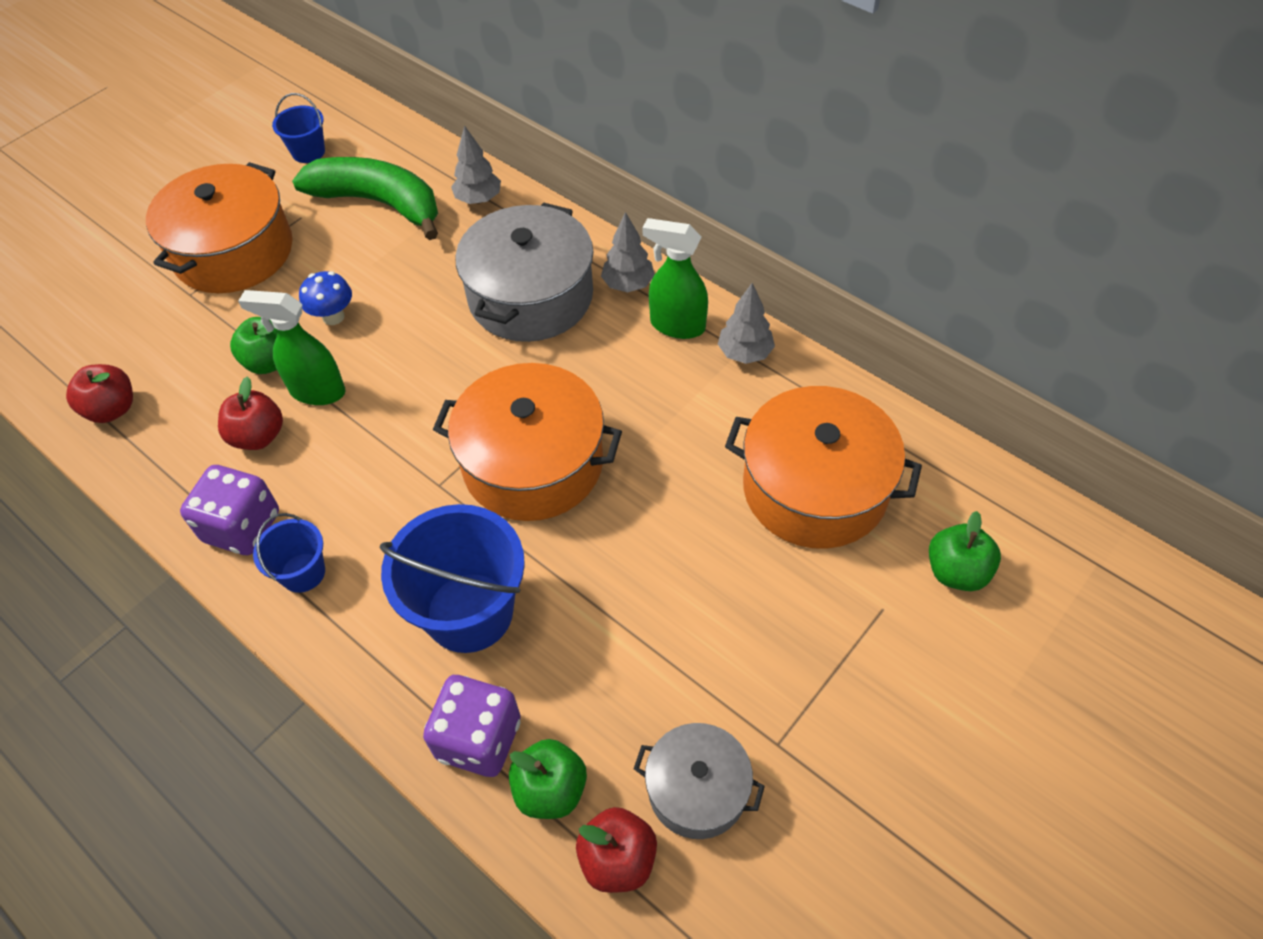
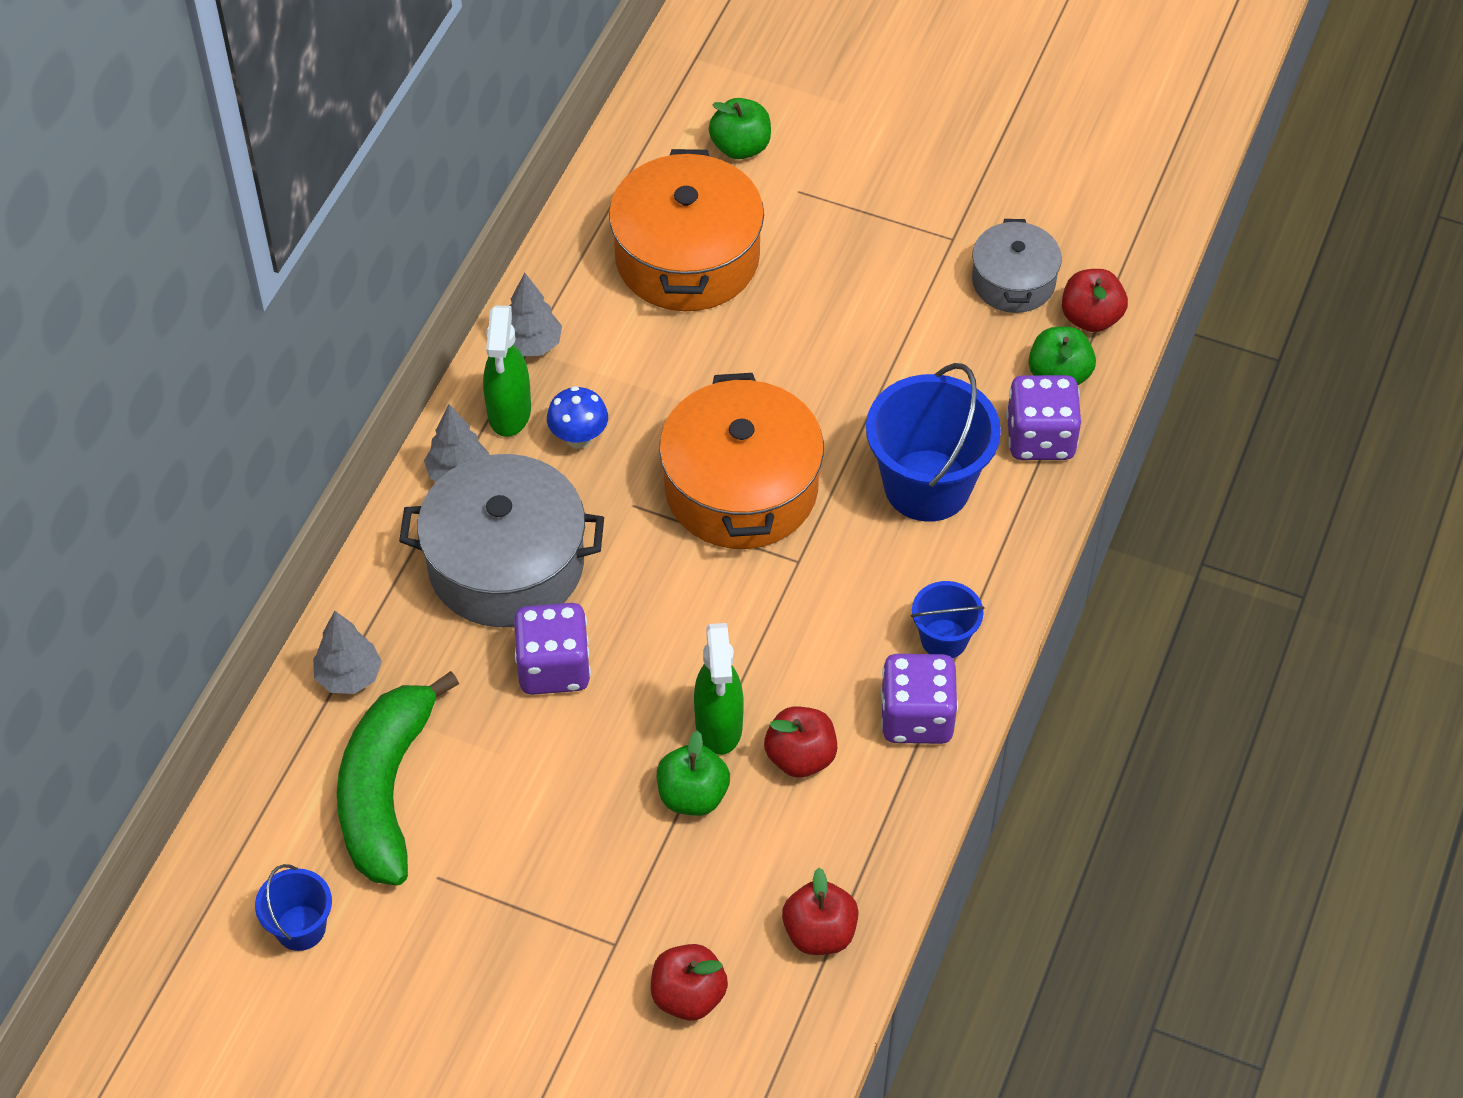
camera: 110 degrees left, 0 degrees up
orange pot [146,162,292,293] -> none
blue mushroom [299,271,352,325] -> blue mushroom moved to [547,386,608,449]
none -> purple dice [514,603,591,695]
none -> red apple [651,944,728,1021]

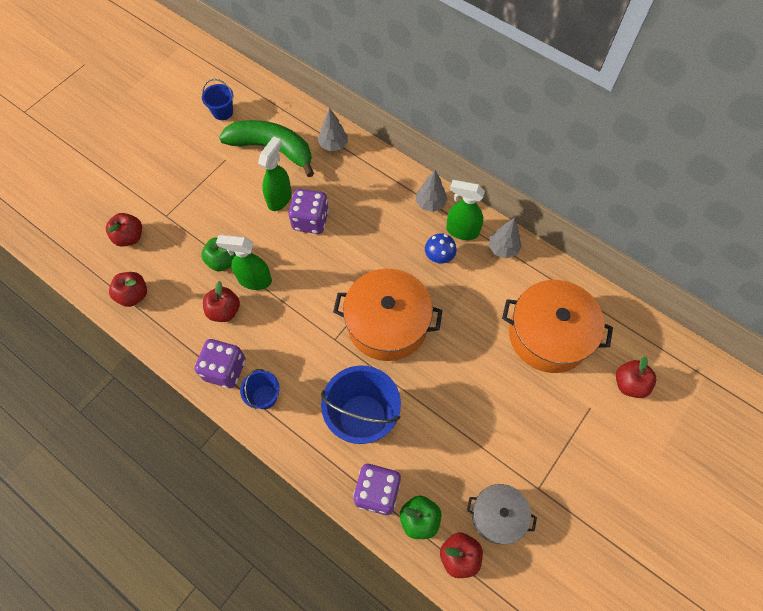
camera: 105 degrees right, 10 degrees up
grey pot [399,454,604,627] -> none
green apple [709,98,771,159] -> red apple [616,356,656,398]
none -> green spray bottle [258,136,292,211]

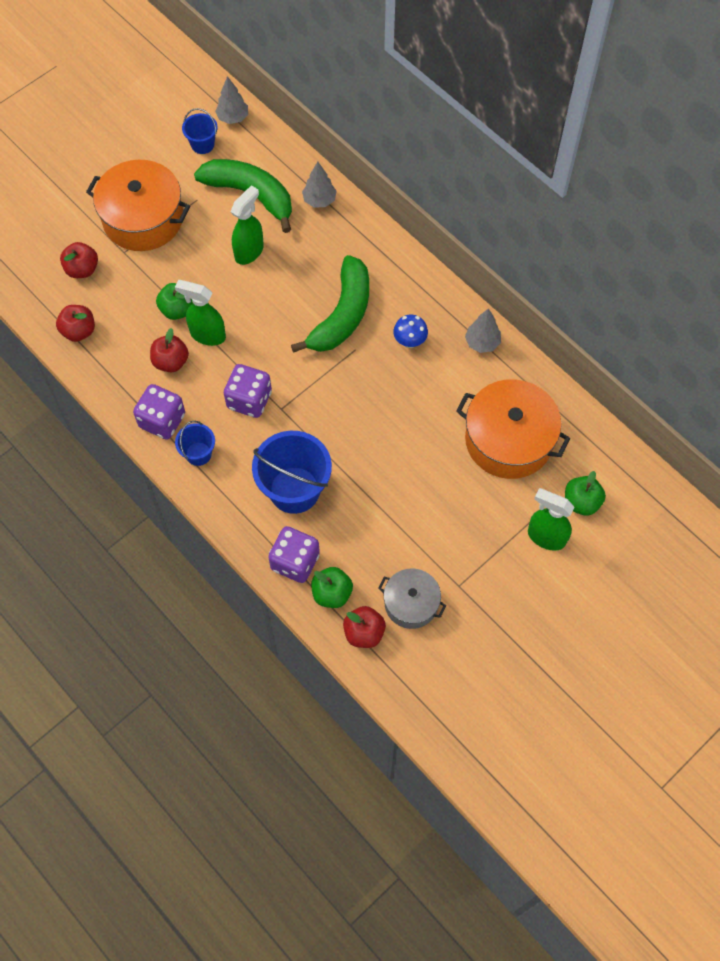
camera: 10 degrees right, 0 degrees up
purple dice [288,189,329,234] -> purple dice moved to [224,364,272,418]
orange pot [333,269,443,361] -> orange pot moved to [86,160,190,251]
grey tree [416,170,448,212] -> grey tree moved to [215,76,248,124]
green spray bottle [446,180,485,240] -> green spray bottle moved to [528,488,574,551]
red apple [616,356,656,398] -> green apple [565,471,606,516]
none -> green banana [291,255,369,353]

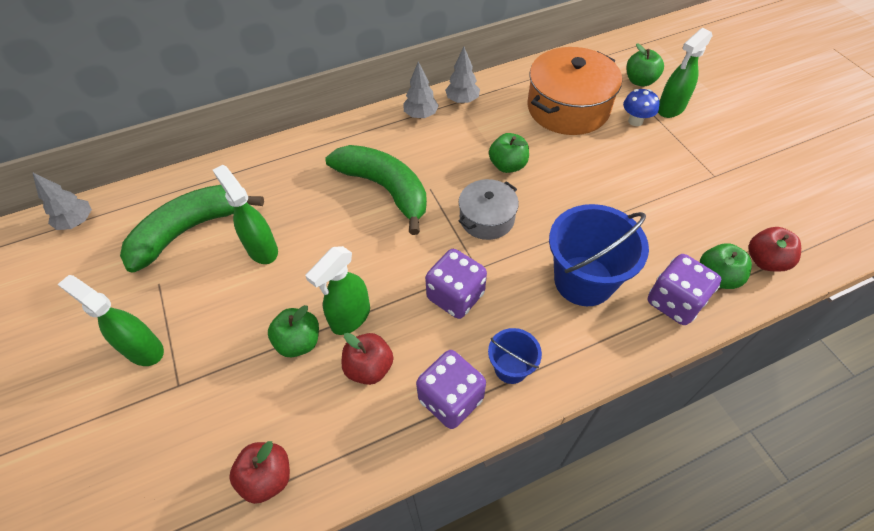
camera: 70 degrees left, 10 degrees down
red apple [60,242,98,278] -> none
orange pot [86,160,190,251] -> green spray bottle [58,275,164,366]
blue bucket [182,108,218,154] -> none
grey tree [302,162,337,208] -> grey tree moved to [403,61,439,118]
grey pot [378,569,446,629] -> grey pot moved to [459,179,519,240]
blue mushroom [393,315,428,348] -> blue mushroom moved to [623,89,660,126]
none -> green apple [489,133,529,173]

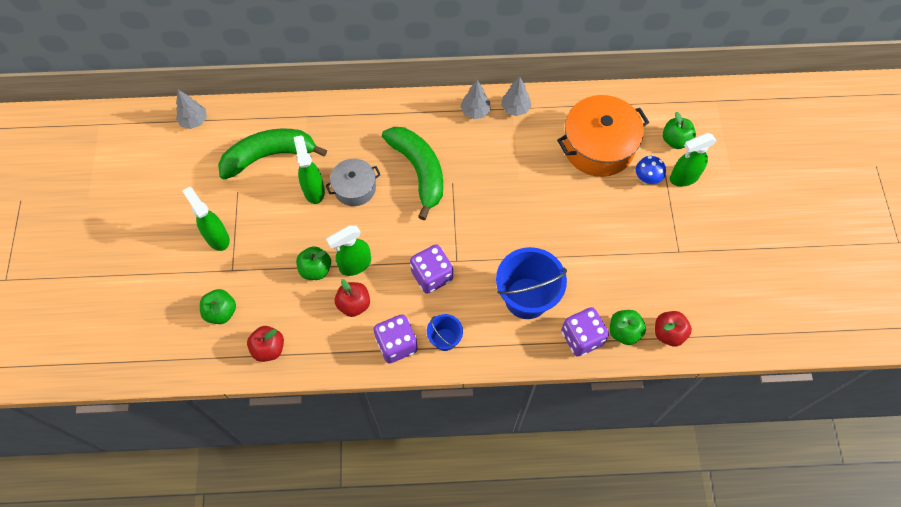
camera: 20 degrees right, 10 degrees up
grey pot [459,179,519,240] -> grey pot moved to [326,159,380,206]
green apple [489,133,529,173] -> green apple moved to [200,289,236,324]

